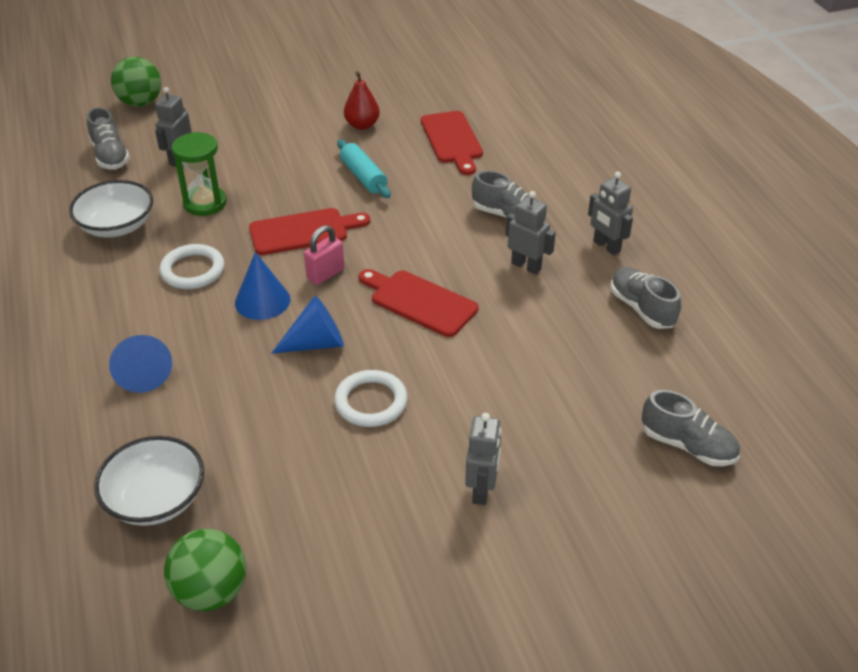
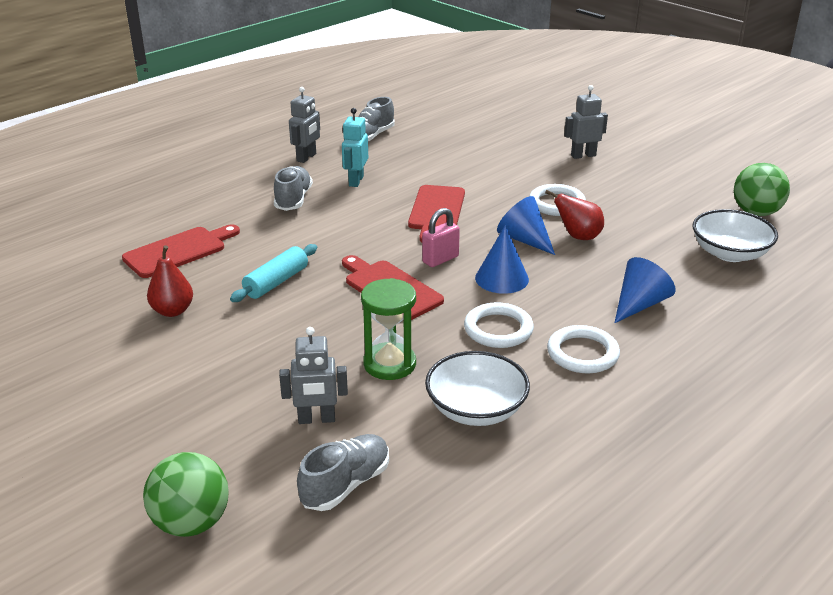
camera: 115 degrees left, 10 degrees down
pink padlock [304,225,344,285] -> pink padlock turned 60 degrees counterclockwise [422,208,460,267]
grey robot [505,191,556,275] -> turquoise robot [342,108,368,187]
grey shoe [642,390,740,466] -> none
none -> red pear [545,189,604,240]
none -> white ring [547,325,620,373]

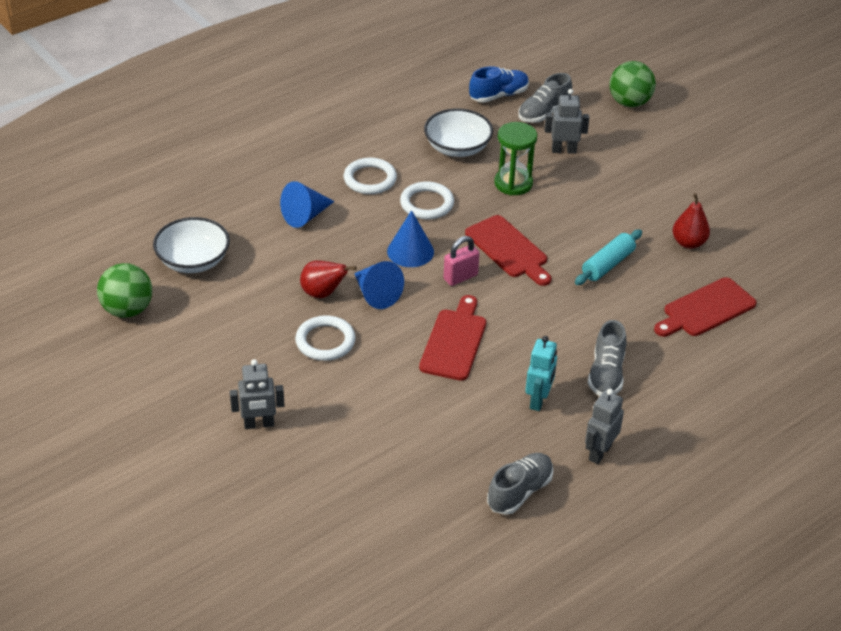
camera: 175 degrees left, 10 degrees up
none -> blue shoe [469,66,529,103]

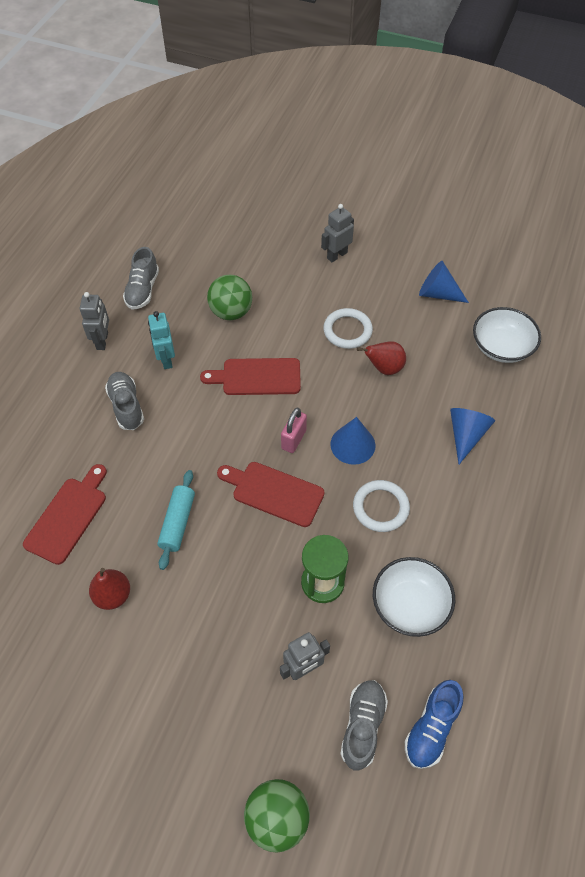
camera: 150 degrees right, 15 degrees up
green ball [97,263,152,318] -> green ball moved to [207,274,252,320]
white ring [344,158,397,194] -> none
blue cone [354,261,404,309] -> blue cone moved to [419,261,469,303]
red cutting board [419,295,486,381] -> red cutting board turned 105 degrees clockwise [200,358,301,395]

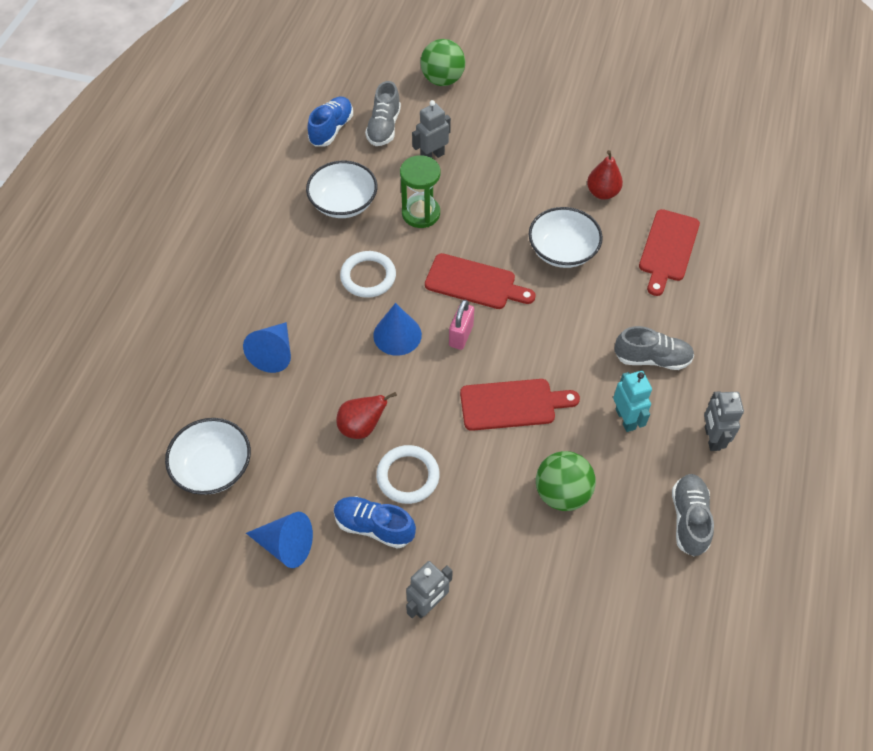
camera: 175 degrees right, 0 degrees up
grey shoe [105,372,144,430] -> grey shoe turned 60 degrees counterclockwise [614,326,694,370]
turquoise rolling pin [157,470,195,570] -> white bowl [528,207,603,268]
none -> blue shoe [334,496,416,549]

